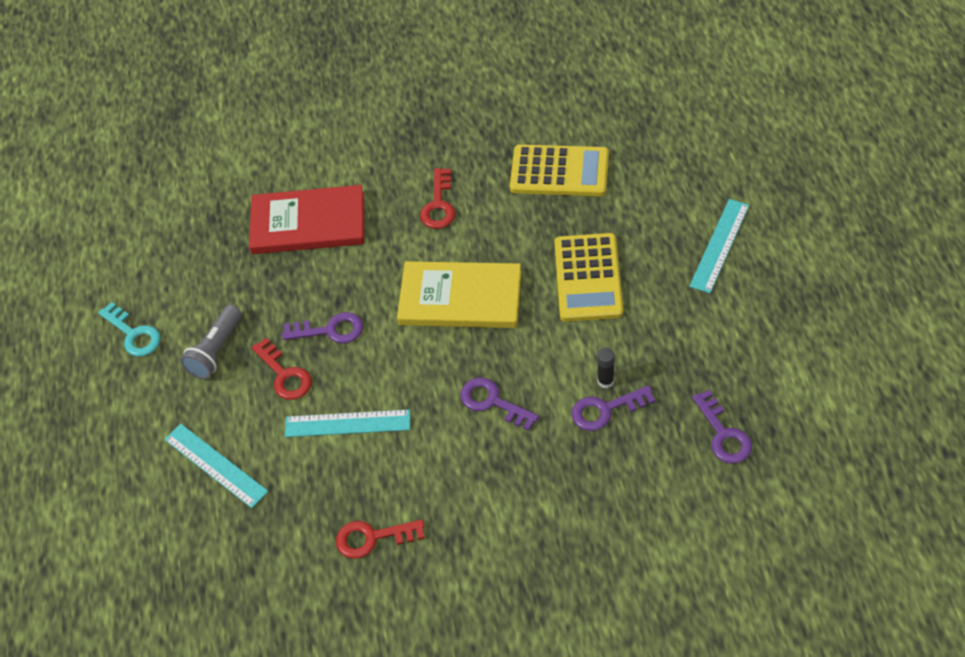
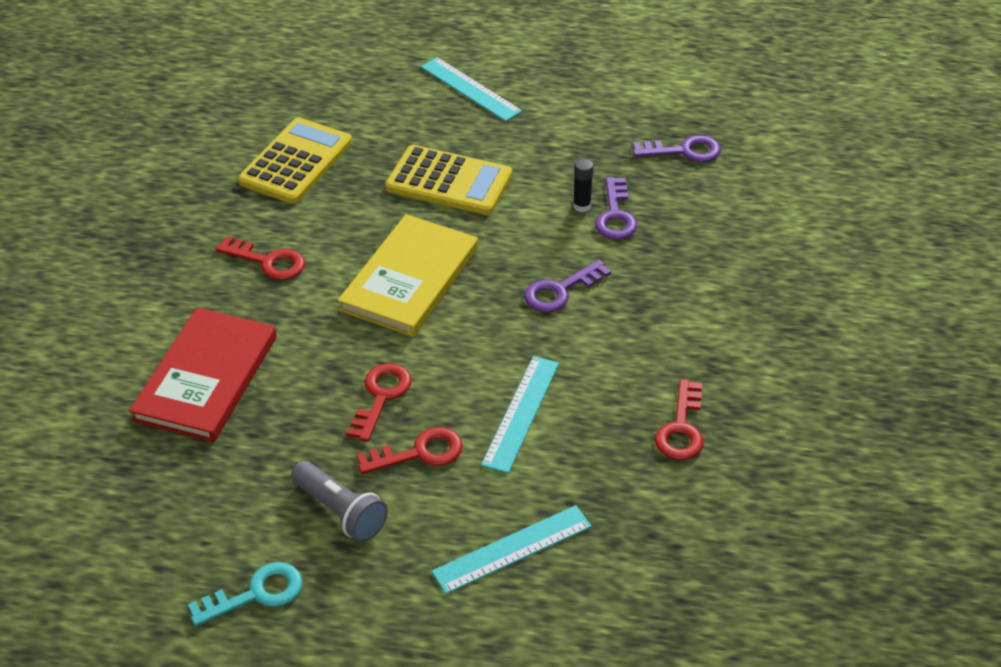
camera: 75 degrees left, 10 degrees down
purple key [282,312,363,344] -> red key [347,363,412,442]

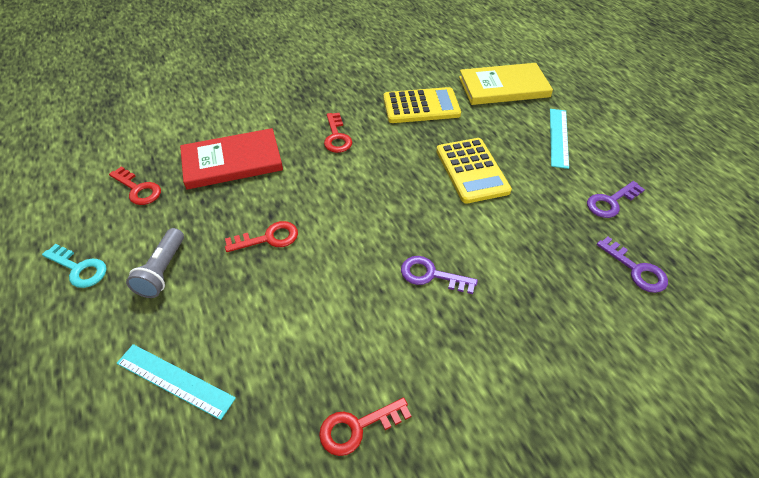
camera: 55 degrees right, 5 degrees up
yellow book [338,214,478,337] -> yellow book moved to [459,63,553,105]
red key [357,427,463,474] -> red key moved to [109,167,161,205]
turquoise ruler [481,356,559,473] -> none
black glue stick [573,159,593,212] -> none
purple key [595,177,638,240] -> purple key moved to [587,181,645,218]

